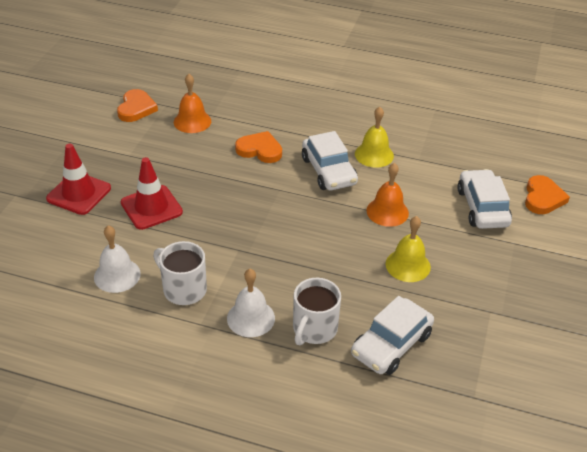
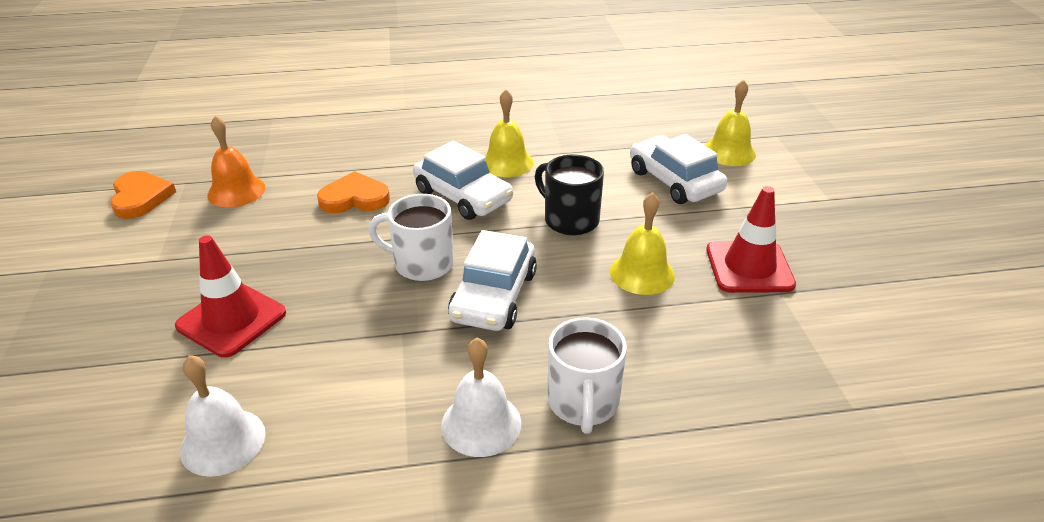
camera: 25 degrees left, 5 degrees down
red traffic cone [46,144,111,215] -> red traffic cone moved to [706,186,796,293]
white mug [153,241,207,305] -> white mug moved to [368,194,454,281]
white car [351,296,434,375] -> white car moved to [448,230,537,331]
orange bell [367,163,409,227] -> black mug [535,155,604,235]
orange heart [525,175,570,214] -> yellow bell [705,80,756,166]

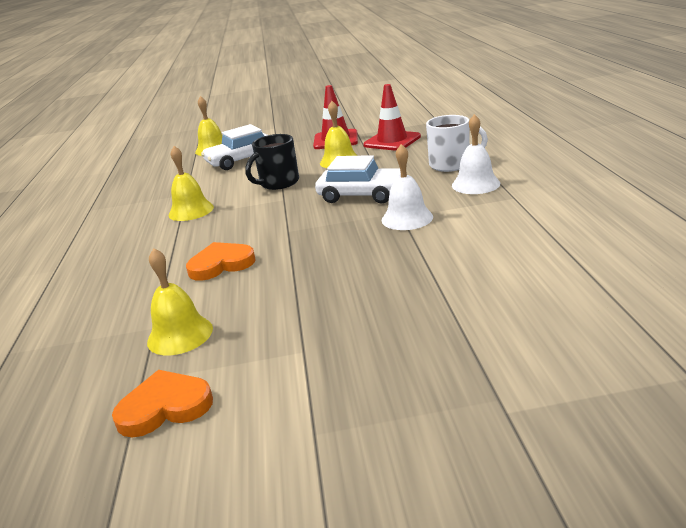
camera: 85 degrees left, 10 degrees down
red traffic cone [175,235,286,358] -> red traffic cone moved to [363,84,421,151]
white bell [180,355,266,477] -> white bell moved to [382,144,433,230]
orange bell [207,115,266,207] -> yellow bell [147,248,213,355]
orange heart [317,171,390,213] -> orange heart turned 75 degrees clockwise [186,242,256,281]
white mug [368,194,454,281] -> none
white car [413,141,513,220] -> none

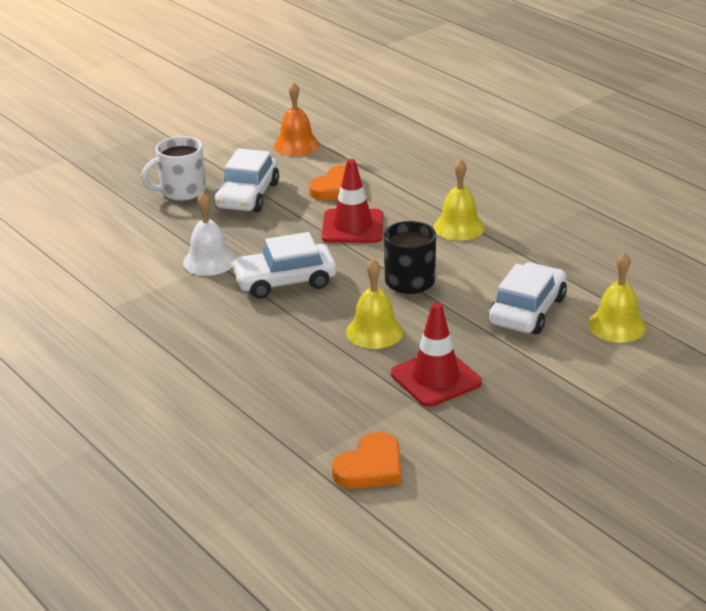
camera: 145 degrees right, 5 degrees up
orange heart [112,370,213,438] -> orange heart moved to [332,432,401,489]
yellow bell [147,248,213,355] -> orange bell [274,81,320,156]
red traffic cone [363,84,421,151] -> red traffic cone moved to [321,159,384,243]
white mug [426,115,488,172] -> white mug moved to [141,136,206,201]
white bell [452,114,500,194] -> none
none -> white car [214,148,279,212]

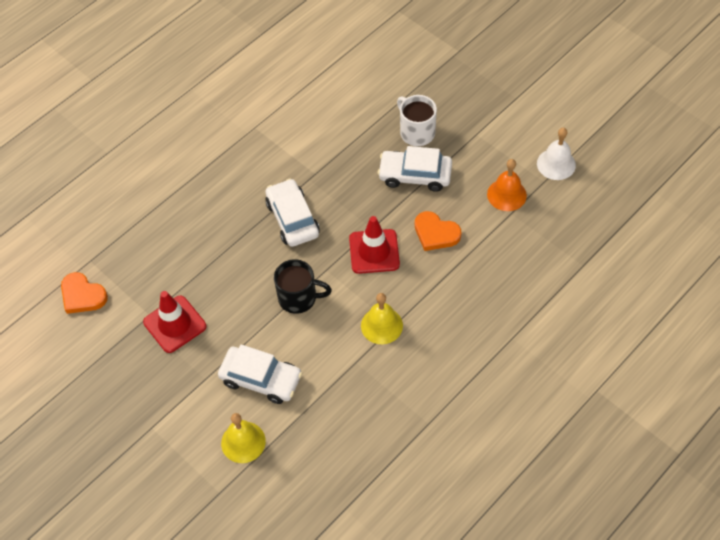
camera: 85 degrees right, 25 degrees up
white bell [183,192,236,276] -> white bell moved to [537,128,576,180]
yellow bell [346,258,403,349] -> none

